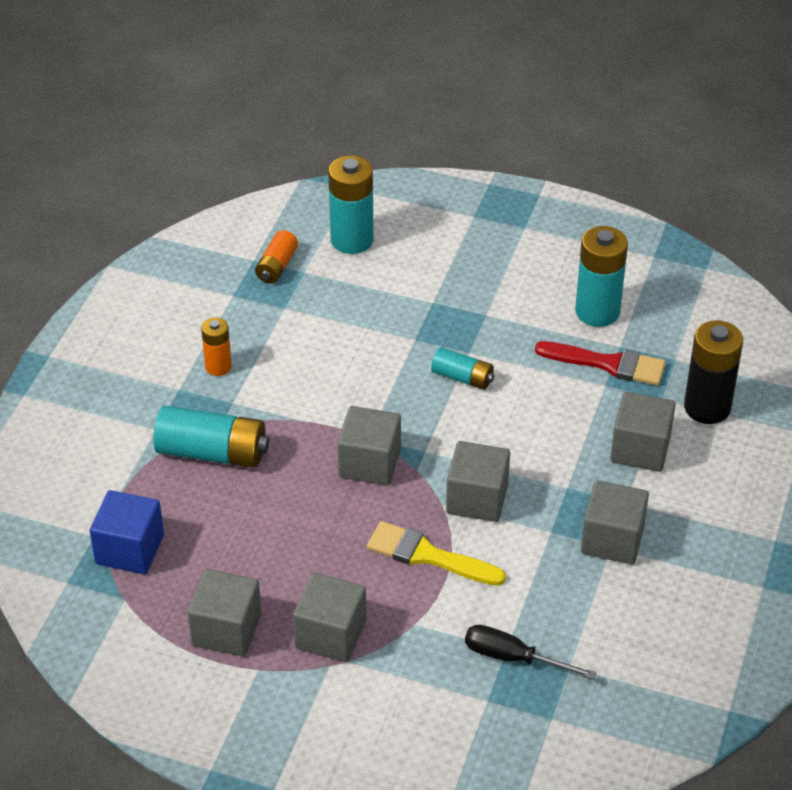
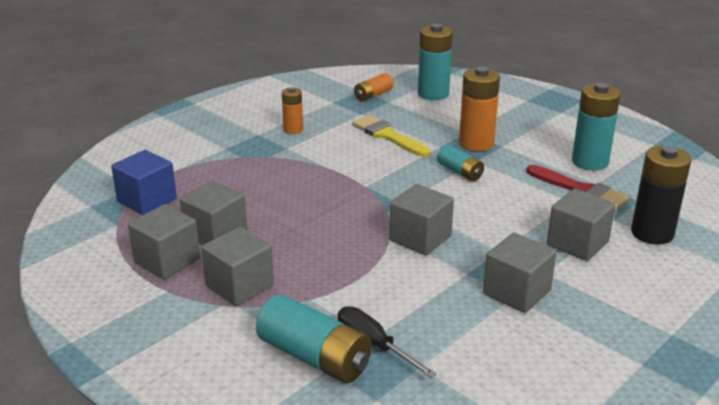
camera: 25 degrees right, 15 degrees down
turquoise battery [153,406,269,468] -> turquoise battery moved to [256,294,372,383]
grey cube [338,406,401,486] -> grey cube moved to [180,181,247,245]
yellow brush [367,521,506,586] -> yellow brush moved to [352,115,430,157]
none -> orange battery [459,66,500,151]

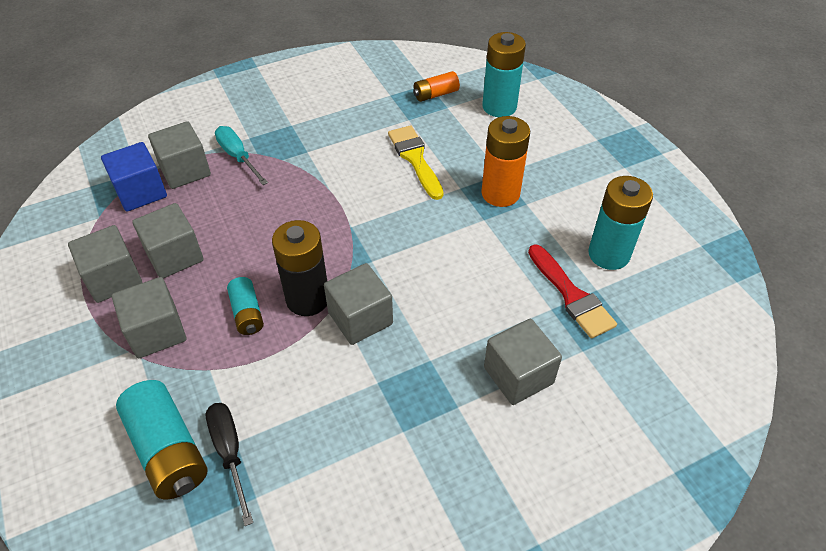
camera: 20 degrees right, 20 degrees up
orange battery [282,87,303,134] -> none
turquoise battery [437,145,484,181] -> turquoise battery moved to [227,277,264,335]
grey cube [483,233,557,313] -> grey cube moved to [148,121,211,189]
black battery [631,146,691,244] -> black battery moved to [272,220,327,316]
none -> turquoise screwdriver [215,126,268,185]

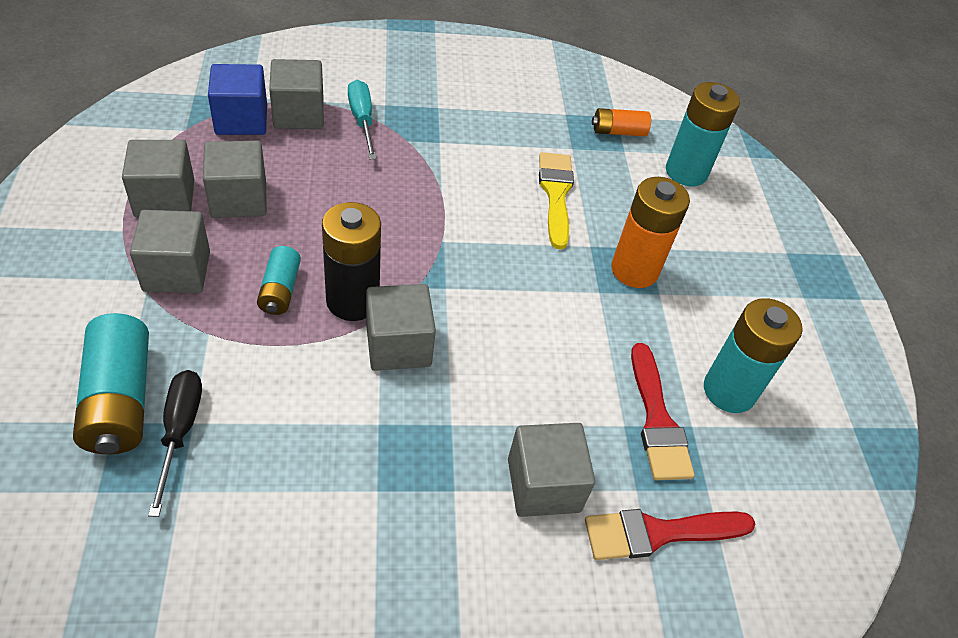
camera: 15 degrees right, 0 degrees up
none -> red brush [585,509,756,560]

